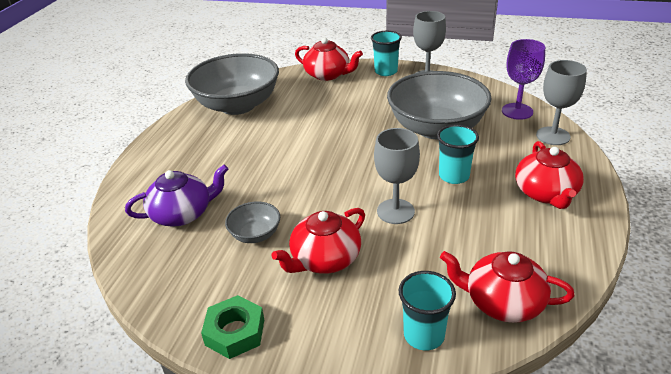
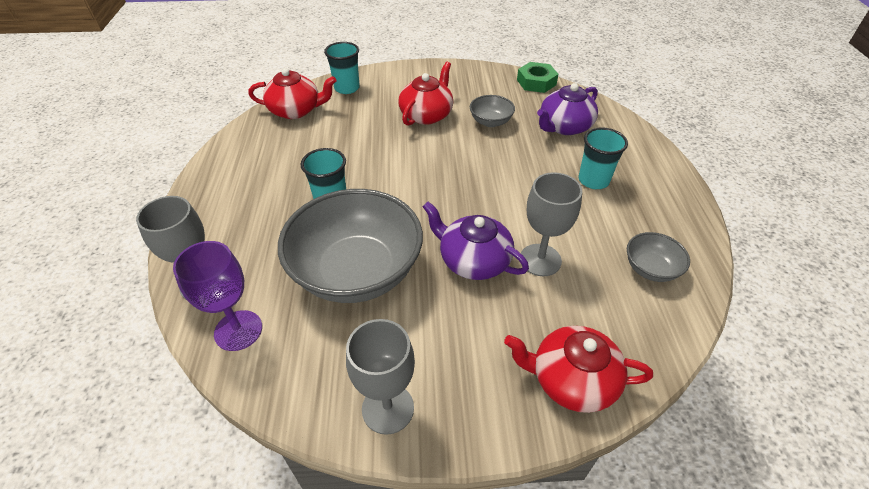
camera: 160 degrees right, 10 degrees up
grey bowl [185,53,279,115] -> grey bowl [627,232,690,282], size x0.44
green nut [201,295,264,359] -> green nut moved to [517,62,558,93]
turquoise cup [371,31,402,76] -> turquoise cup moved to [579,127,628,189]
grey goblet [374,128,420,224] -> grey goblet moved to [521,172,582,276]
red teapot [515,141,584,209] -> none
none -> purple teapot [423,202,529,280]

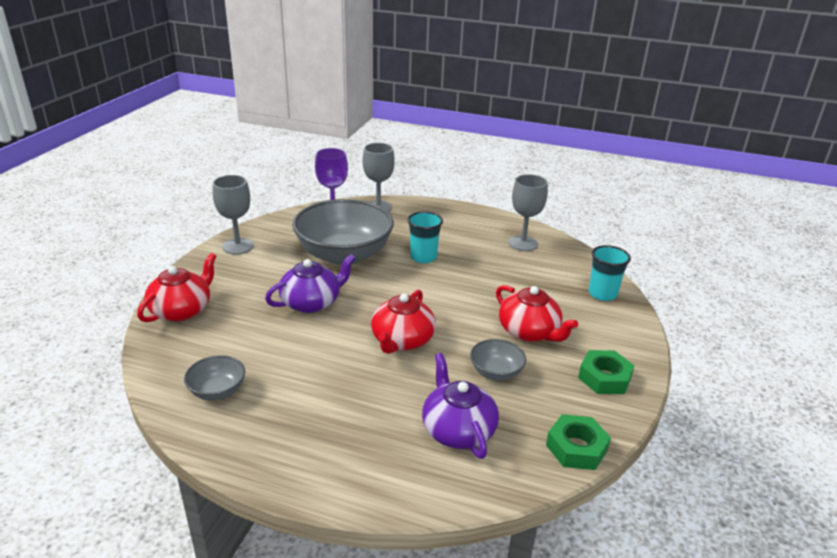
camera: 110 degrees right, 15 degrees down
red teapot [248,68,337,119] -> red teapot moved to [371,290,436,354]
grey goblet [521,172,582,276] -> grey goblet moved to [508,174,548,251]
turquoise cup [579,127,628,189] -> none
none -> green nut [578,350,635,394]

